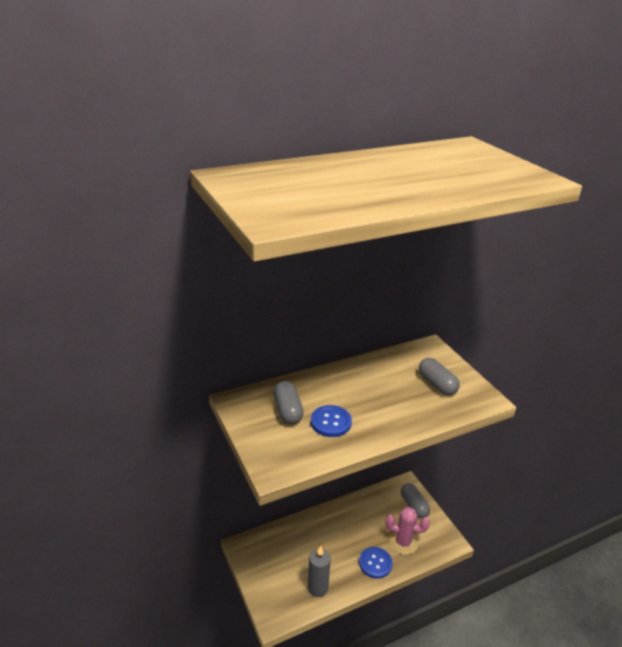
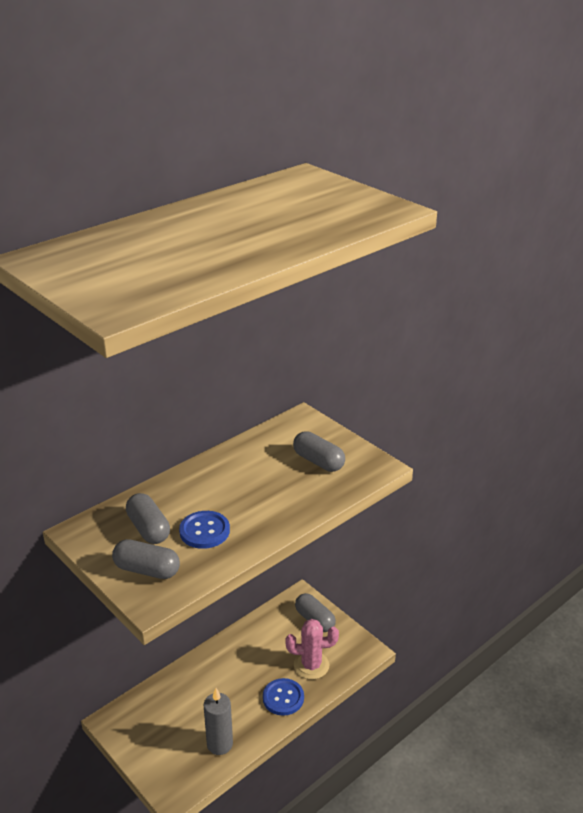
camera: 15 degrees left, 0 degrees up
none -> grey capsule [112,539,180,579]

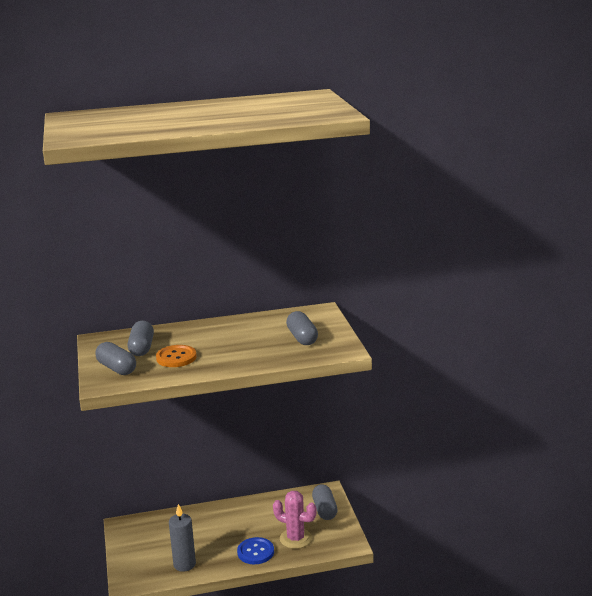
camera: 30 degrees right, 10 degrees down
blue button [179,511,230,549] -> orange button [156,345,197,367]

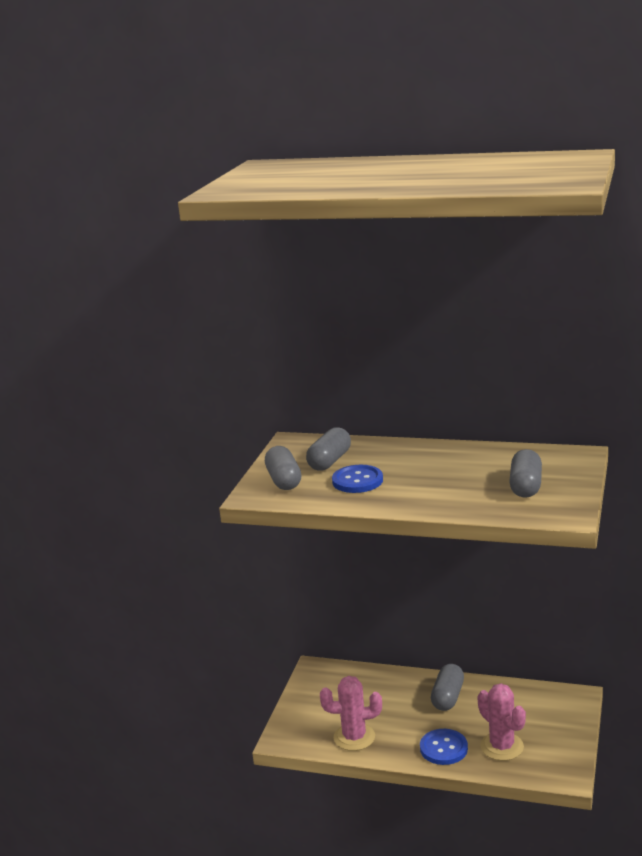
camera: 30 degrees right, 0 degrees up
orange button [156,345,197,367] -> blue button [332,465,383,493]
grey candle [169,504,196,572] -> pink cactus [320,676,382,751]
grey capsule [312,484,338,520] -> grey capsule moved to [431,664,464,711]

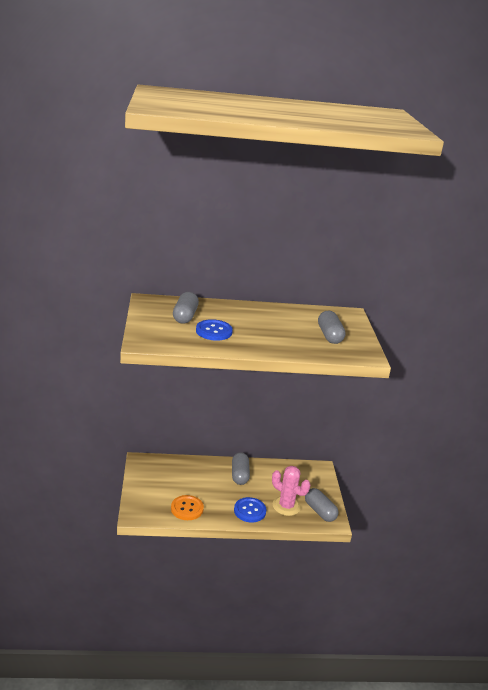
camera: 25 degrees left, 5 degrees up
grey capsule [265,446,301,490] -> grey capsule moved to [305,488,339,522]
pink cactus [320,676,382,751] -> orange button [171,495,204,520]

